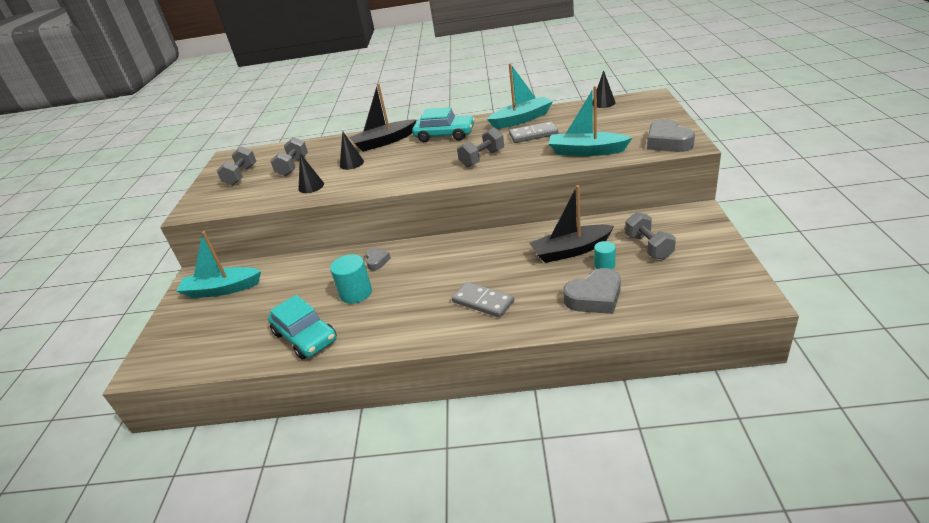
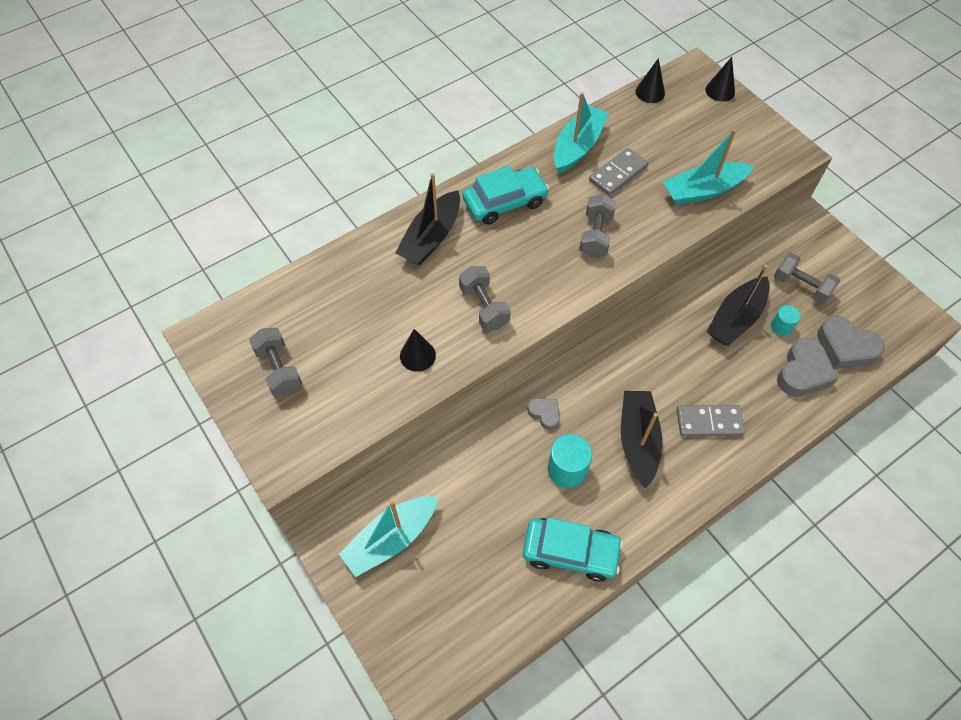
camera: 40 degrees left, 25 degrees up
grey dumbbell [270,137,308,176] -> grey dumbbell moved to [459,266,511,331]
black cone [340,131,364,170] -> black cone moved to [705,57,735,102]
grey heart [647,119,695,152] -> grey heart moved to [817,316,885,369]
none -> black boat [621,391,662,488]

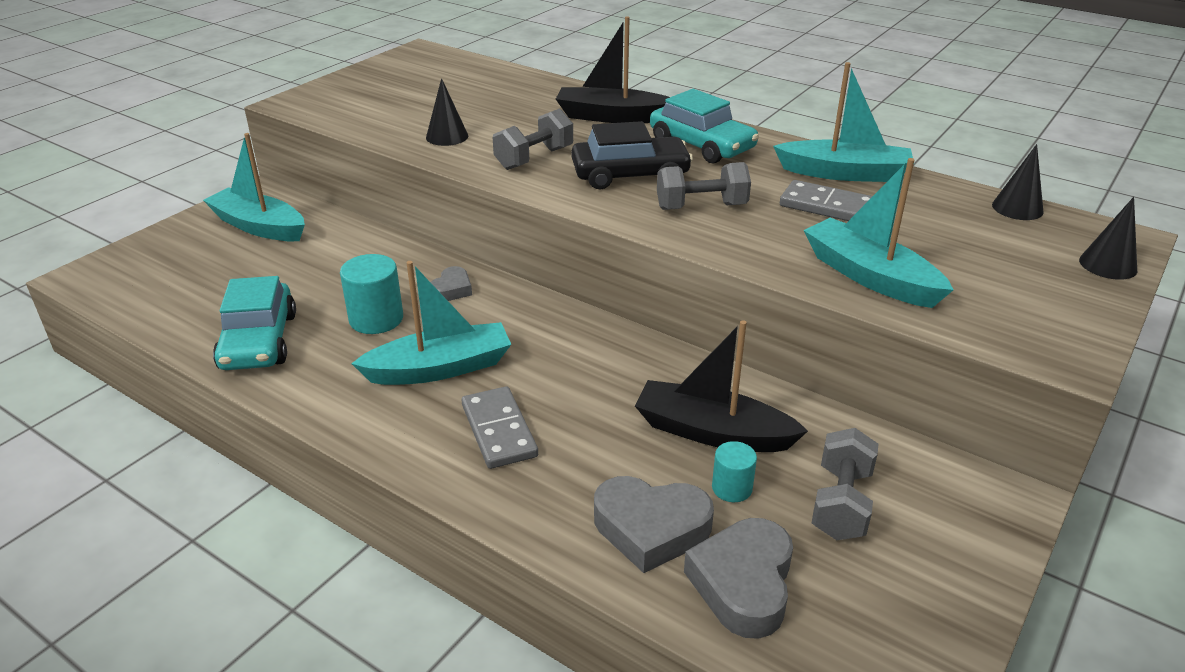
camera: 70 degrees right, 25 degrees down
grey dumbbell [249,328,303,397] -> none
black boat [621,391,662,488] -> turquoise boat [351,261,511,385]
none -> black car [571,121,693,189]

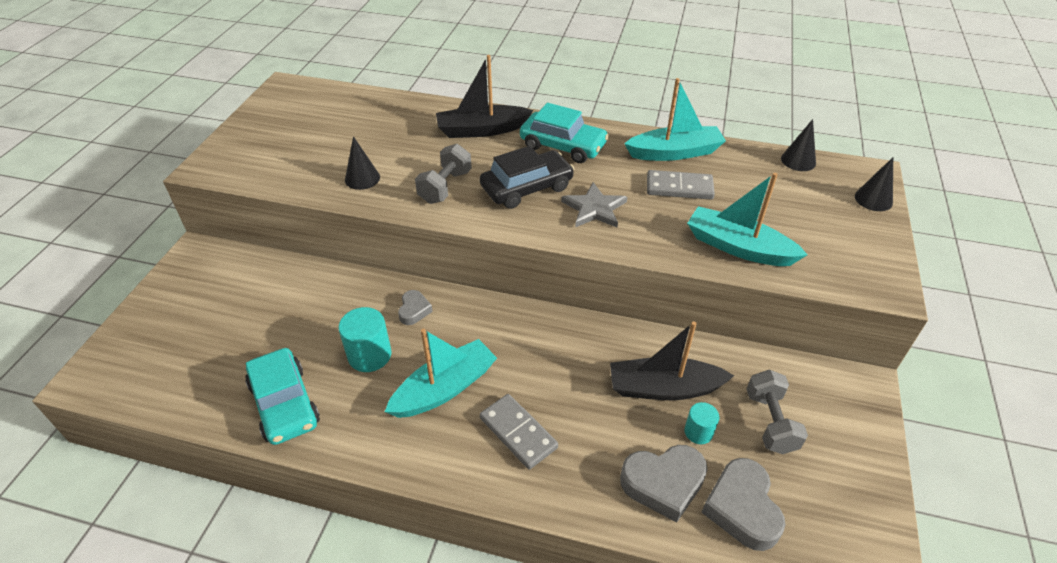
camera: 20 degrees left, 10 degrees up
turquoise boat [203,133,305,241] -> none
grey dumbbell [657,162,751,210] -> grey star [561,182,627,227]

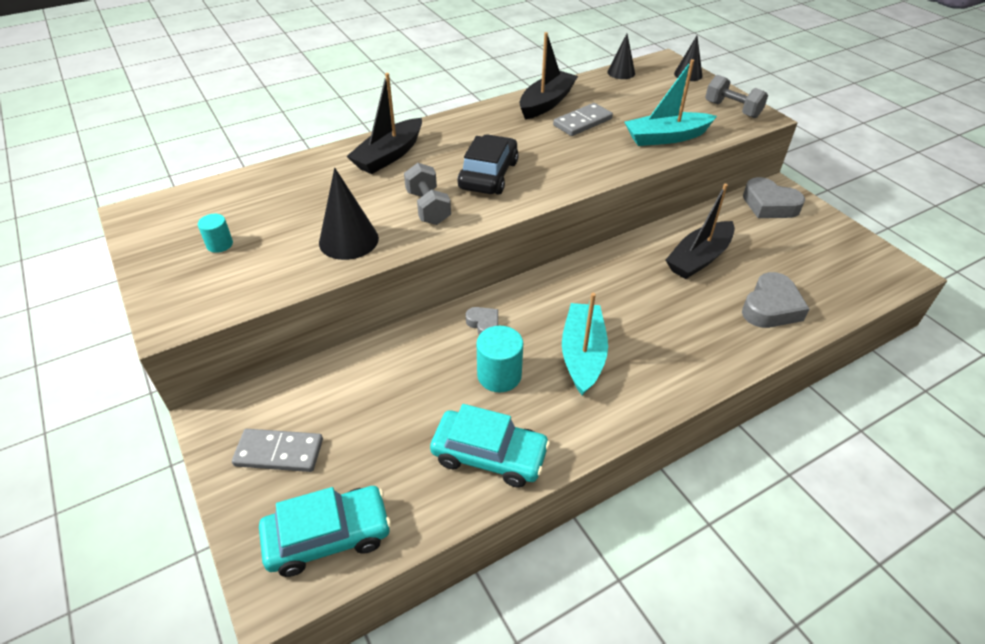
camera: 45 degrees left, 0 degrees up
black cone [345,136,380,190] -> black cone [319,168,379,260], size x1.54
grey domino [480,394,558,470] -> grey domino moved to [232,429,323,472]
turquoise car [520,103,609,163] -> turquoise car moved to [259,486,391,577]
grey star [561,182,627,227] -> none
turquoise boat [624,78,726,161] -> black boat [519,32,578,119]
turquoise cylinder [684,402,719,444] -> turquoise cylinder moved to [198,214,233,253]
grey heart [701,458,785,551] -> grey heart moved to [743,177,805,218]
grey dumbbell [747,370,808,454] -> grey dumbbell moved to [705,75,768,118]

